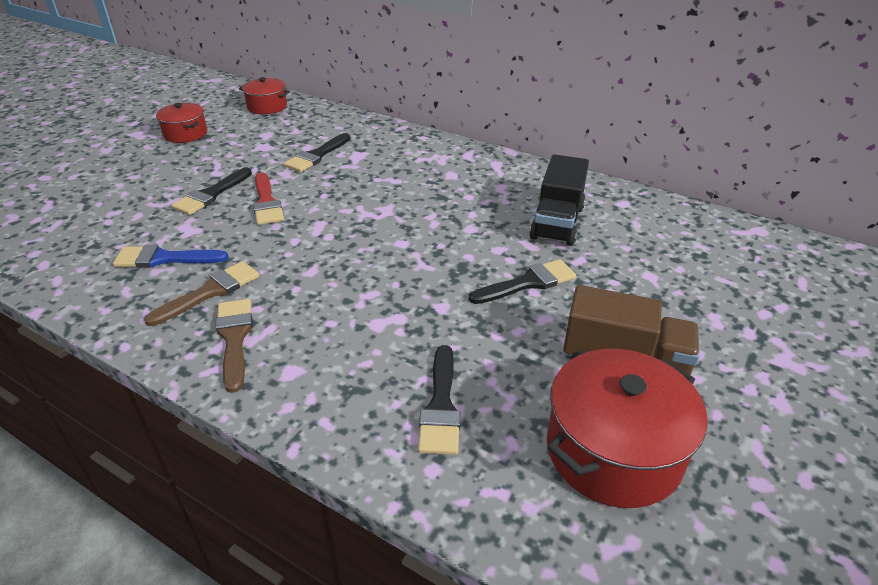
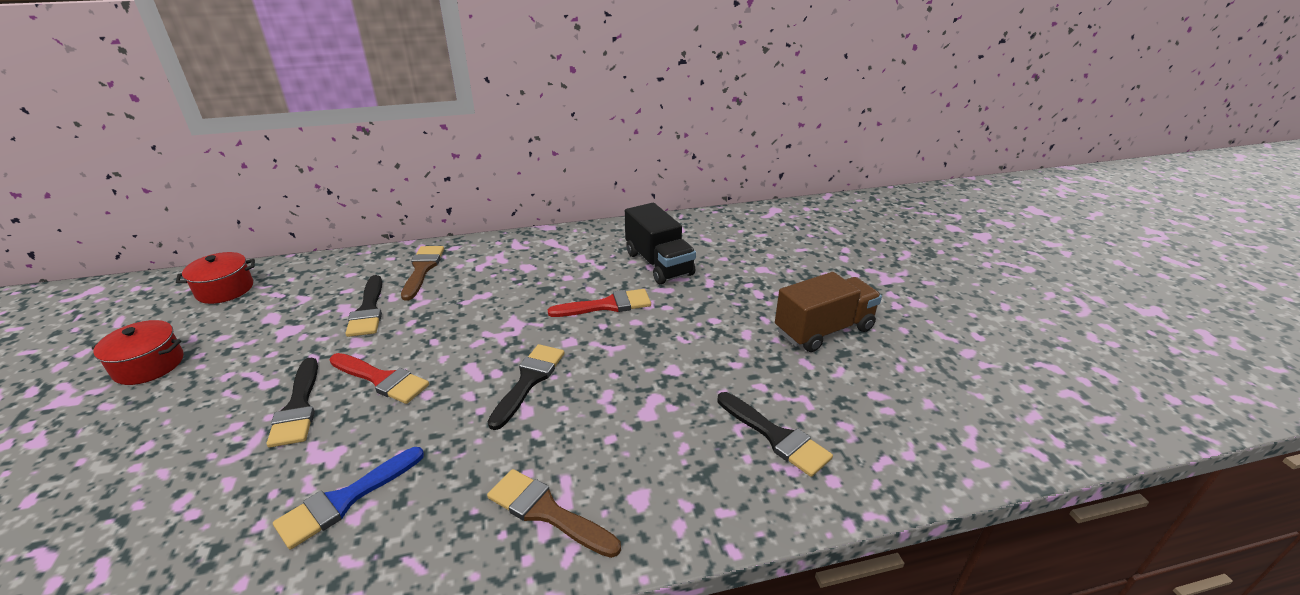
camera: 45 degrees left, 5 degrees down
brown brush [144,261,259,326] -> brown brush moved to [401,246,444,301]
black brush [469,259,576,304] -> black brush moved to [488,344,564,430]
red pot [547,349,708,508] -> none
none -> red brush [548,289,651,317]

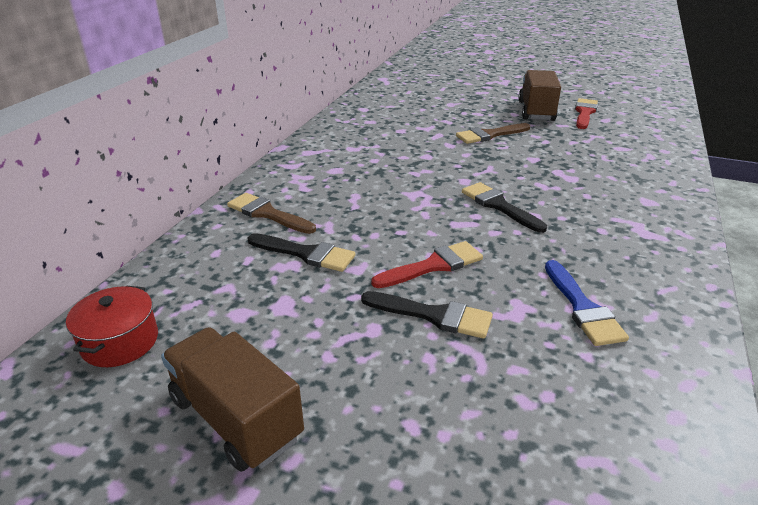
camera: 55 degrees left, 0 degrees up
red pot [92,320,184,385] -> brown truck [161,327,304,472]
brown brush [487,469,621,558] -> brown brush moved to [456,123,530,144]
red brush [548,289,651,317] -> red brush moved to [575,98,598,129]
black truck [625,203,696,284] -> none
black brush [717,392,833,477] -> none

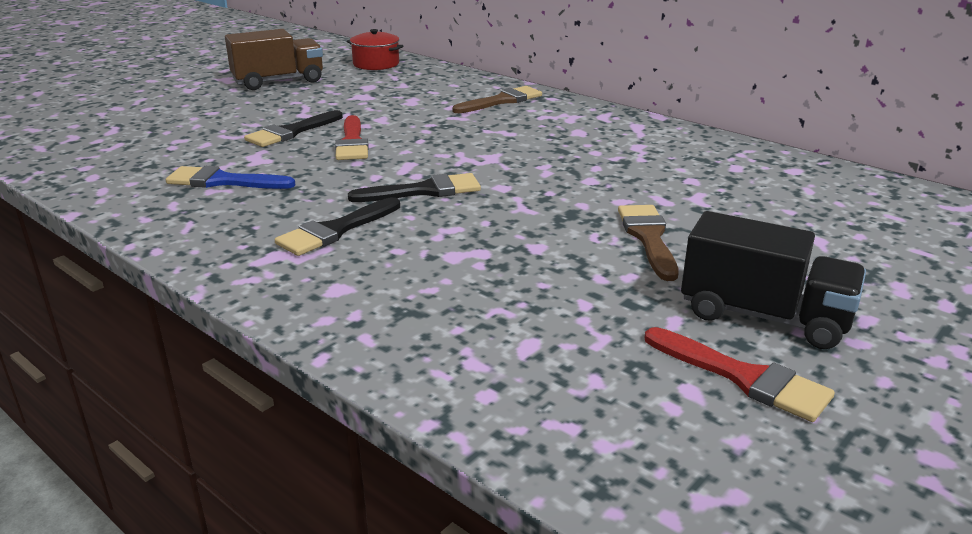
camera: 110 degrees right, 5 degrees down
black brush [247,233,355,272] -> black brush moved to [275,197,400,256]
brown truck [518,70,561,121] -> black truck [681,211,866,349]

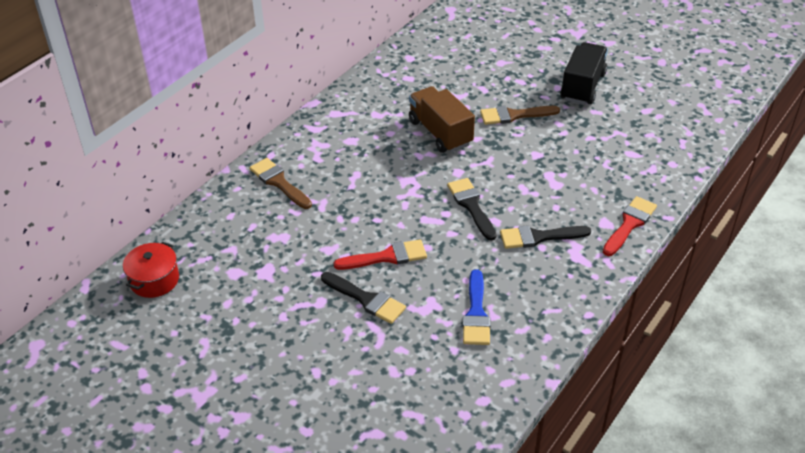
camera: 95 degrees left, 15 degrees up
brown truck [225,29,323,90] -> brown truck moved to [409,86,475,153]
black brush [275,197,400,256] -> black brush turned 135 degrees clockwise [500,225,591,249]
red brush [644,327,835,422] -> red brush moved to [603,196,657,256]

